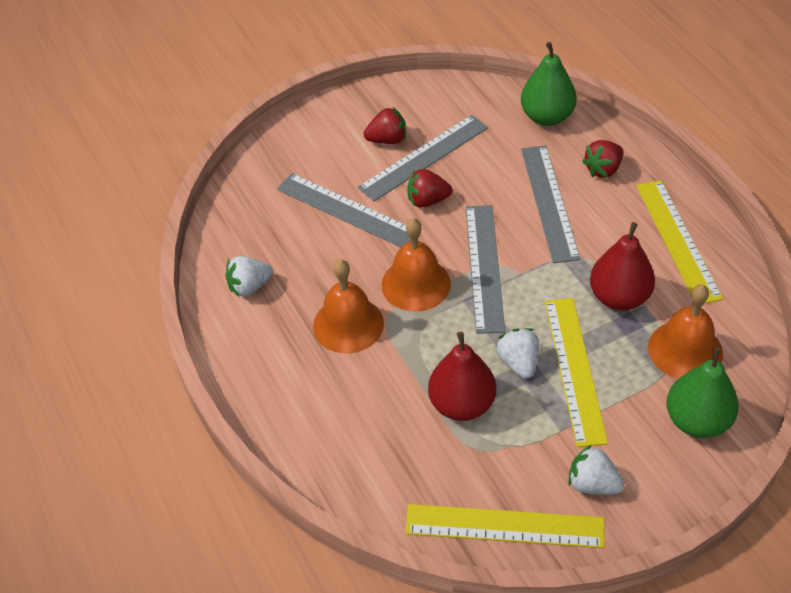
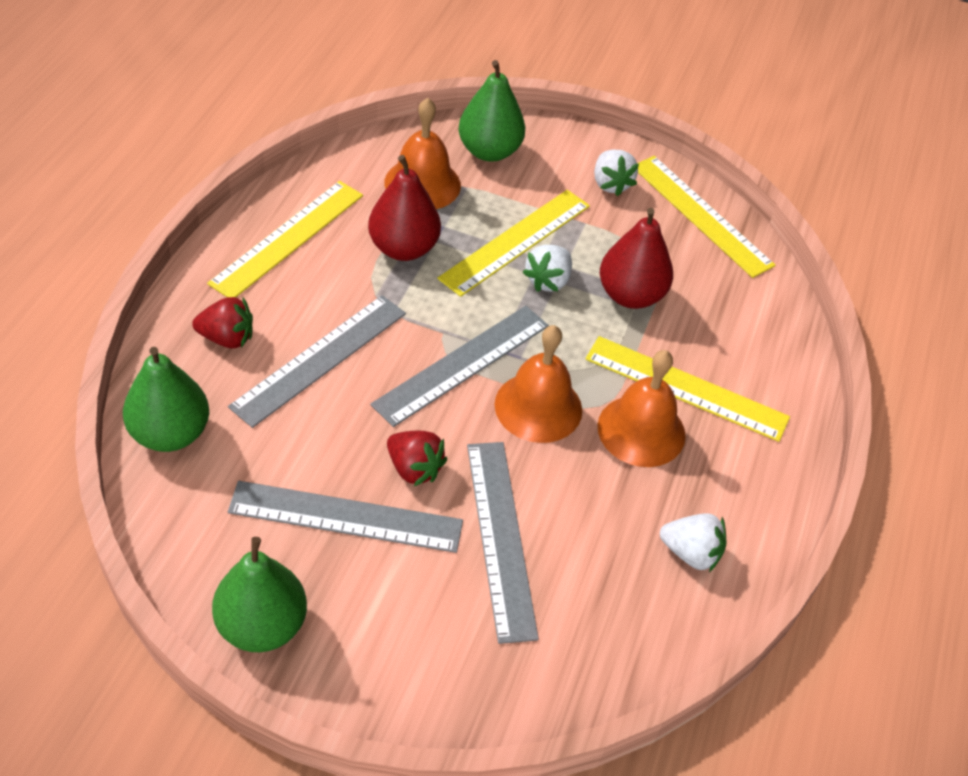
camera: 140 degrees left, 0 degrees up
red strawberry [364,107,406,144] -> none
none -> green pear [212,537,307,652]
none -> yellow ruler [586,336,790,442]

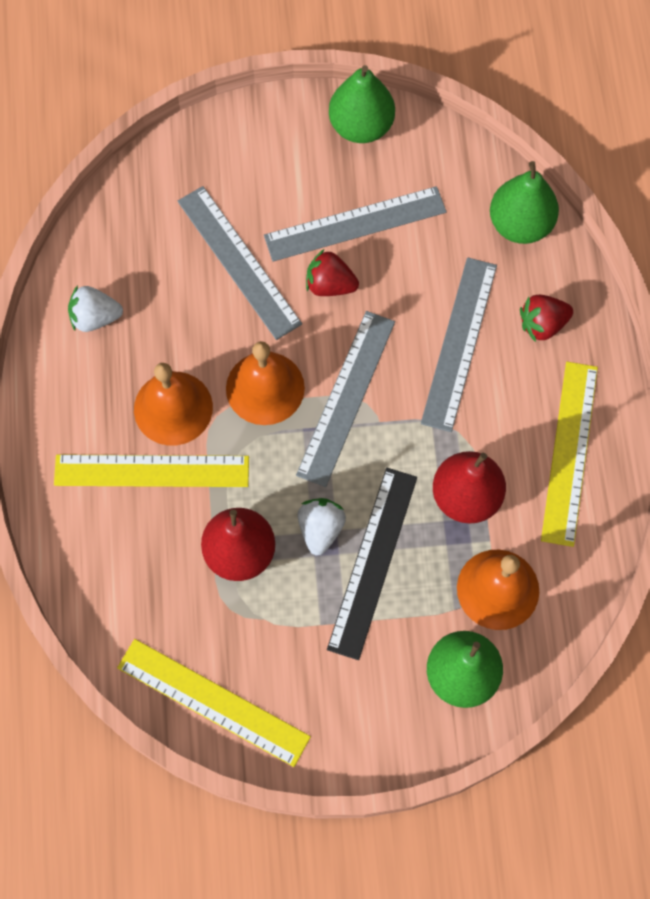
camera: 160 degrees right, 20 degrees up
yellow ruler [438,190,590,297] -> black ruler [327,468,417,660]
white strawberry [594,149,639,196] -> none

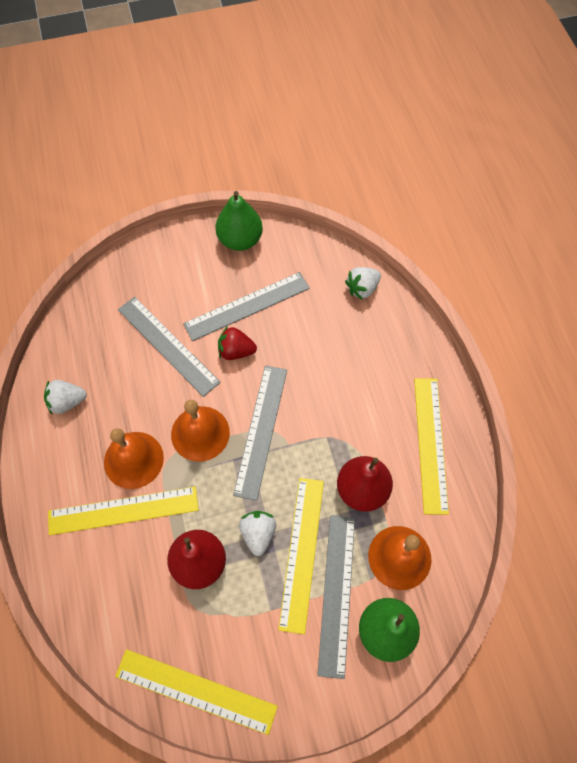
camera: 10 degrees left, 5 degrees down
black ruler [327,468,417,660] -> yellow ruler [279,478,324,634]
grey ruler [421,257,497,432] -> grey ruler moved to [317,516,355,679]
green pear [490,161,559,244] -> white strawberry [345,267,381,300]
red strawberry [520,295,573,342] -> none

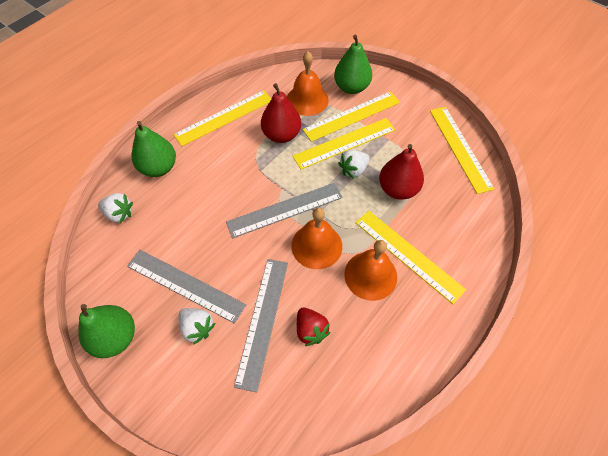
camera: 125 degrees left, 5 degrees down
white strawberry [44,380,87,414] -> white strawberry moved to [179,308,215,345]
red strawberry [218,326,257,360] -> red strawberry moved to [297,308,330,346]
grey ruler [317,516,355,679] -> yellow ruler [303,91,400,142]
none -> green pear [132,121,176,177]

